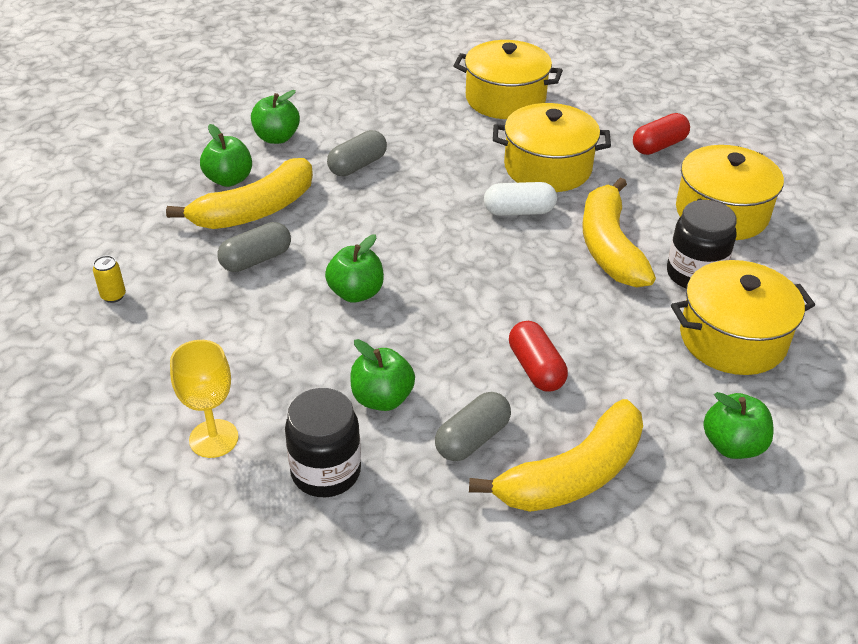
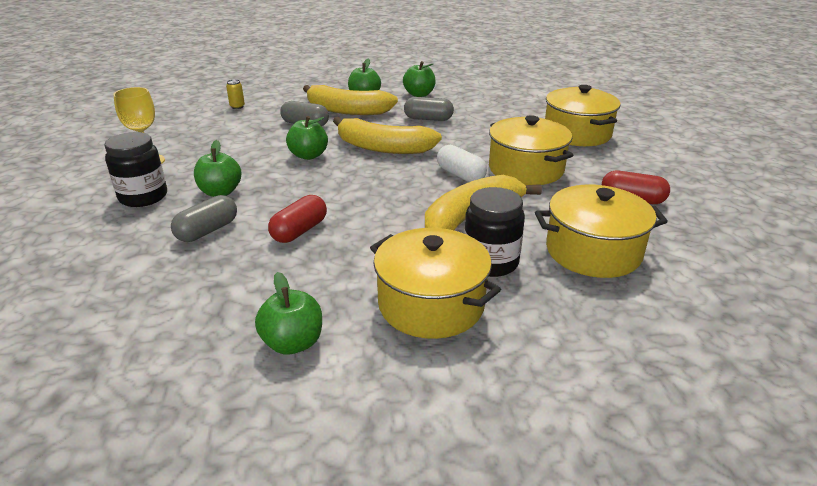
camera: 55 degrees right, 10 degrees down
grey capsule [435,392,511,461] -> grey capsule turned 60 degrees counterclockwise [171,195,237,242]
yellow banana [469,399,643,512] -> yellow banana moved to [333,117,442,154]

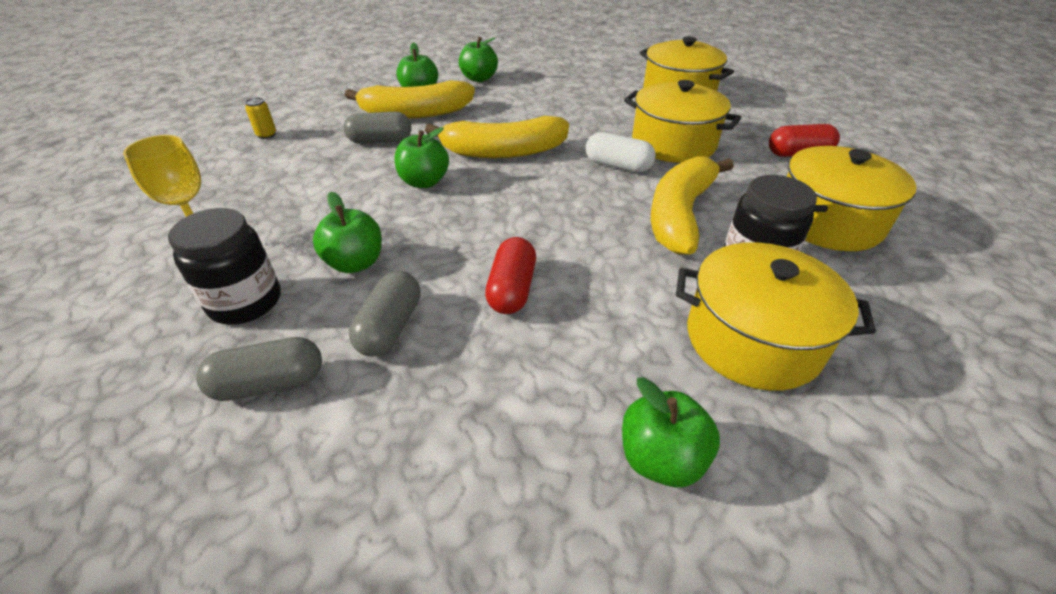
camera: 25 degrees left, 10 degrees up
grey capsule [404,97,454,121] -> grey capsule moved to [196,337,322,401]

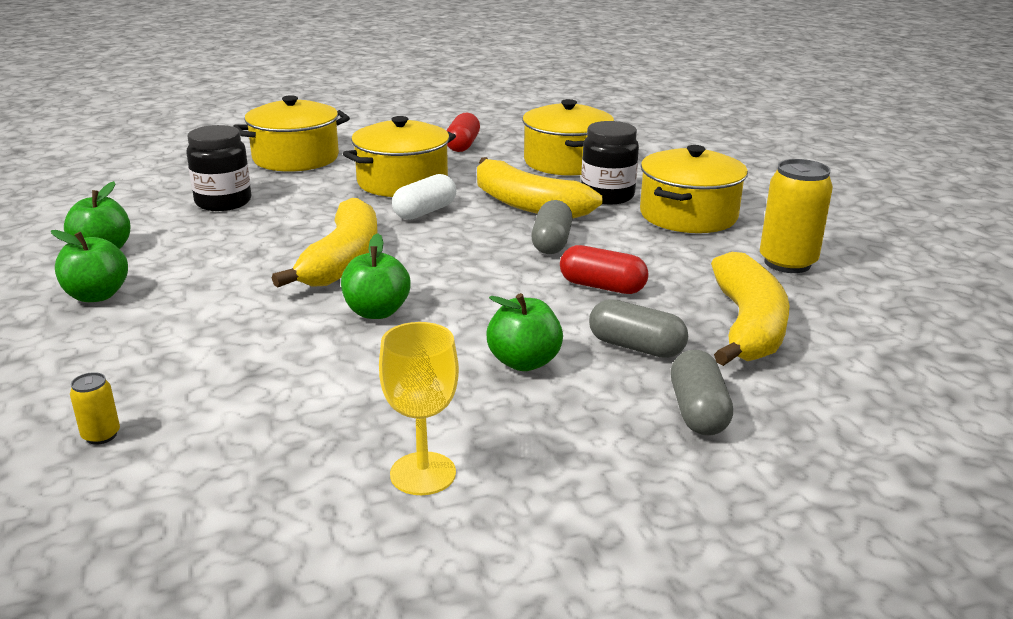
camera: 75 degrees left, 15 degrees down
black jar [168,208,281,325] -> black jar moved to [186,125,251,211]
grey capsule [343,112,411,144] -> grey capsule moved to [531,200,573,254]
yellow banana [345,80,475,119] -> yellow banana moved to [711,252,790,366]
green apple [622,377,720,488] -> yellow can [760,159,833,273]

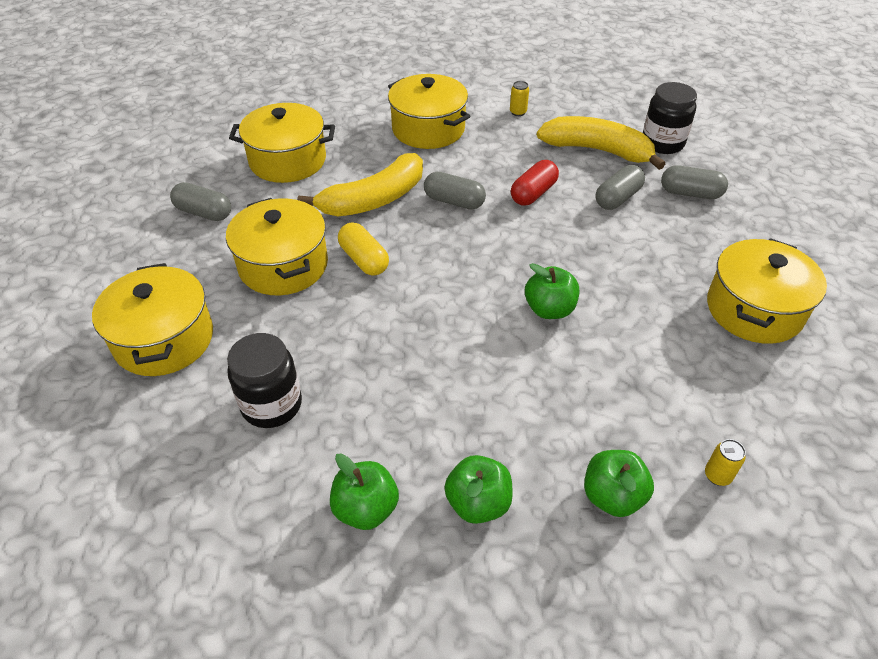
camera: 75 degrees left, 20 degrees up
yellow banana [272,198,378,288] -> none
yellow goblet [379,322,459,495] -> yellow pot [707,238,827,344]
white capsule [392,174,456,220] -> yellow capsule [338,223,389,276]
red capsule [447,113,480,152] -> grey capsule [170,182,231,221]
green apple [486,293,563,371] -> green apple moved to [584,450,654,517]
black jar [581,121,639,204] -> black jar moved to [643,82,697,154]
yellow can [760,159,833,273] -> yellow can [510,81,529,116], size x0.46

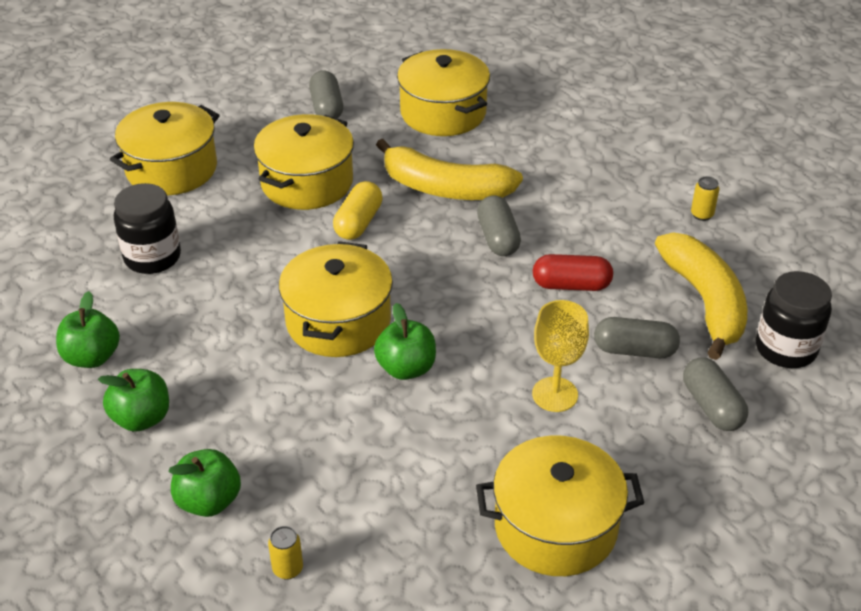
camera: 55 degrees right, 5 degrees down
yellow pot [388,74,470,149] -> yellow pot moved to [279,241,393,357]
none -> yellow goblet [532,300,589,412]

